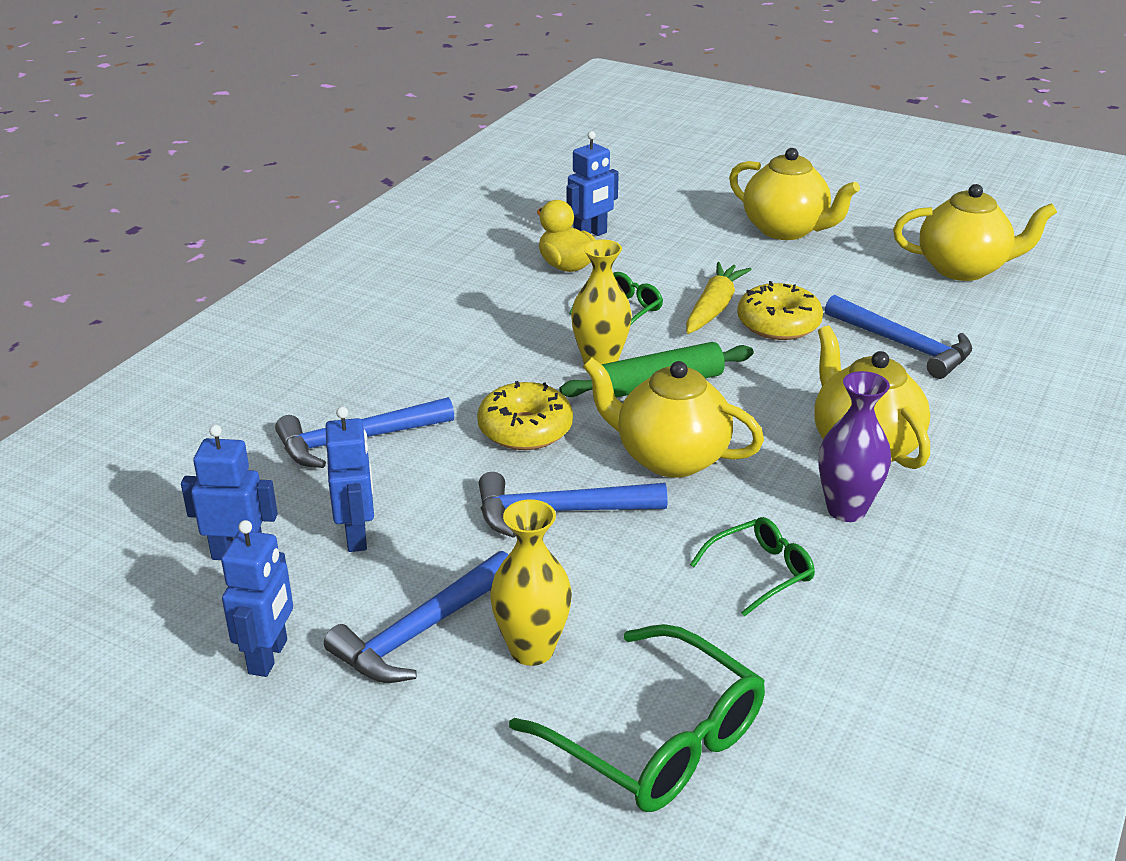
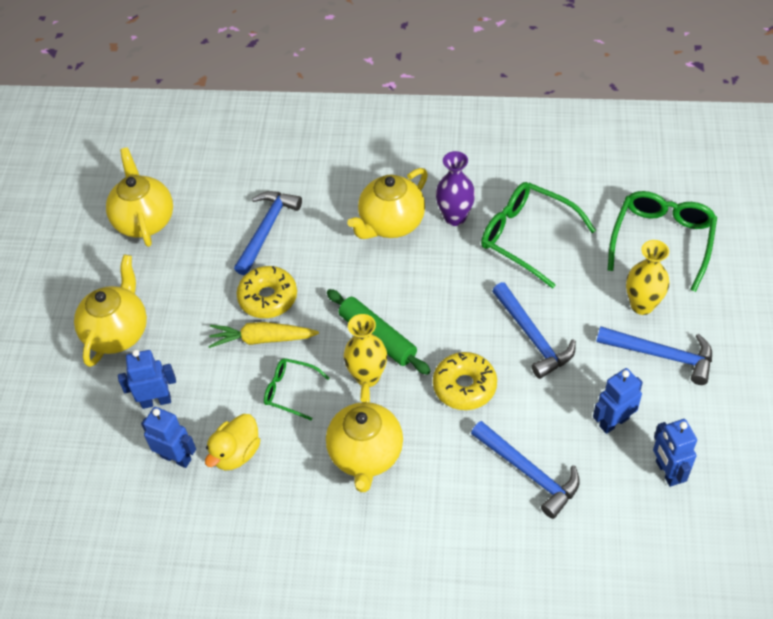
camera: 110 degrees left, 20 degrees up
blue robot [221,520,293,677] -> blue robot moved to [118,350,176,409]
yellow teapot [583,357,764,478] -> yellow teapot moved to [326,382,403,492]
green glasses [690,517,815,617] -> green glasses [481,182,596,288], size x1.80

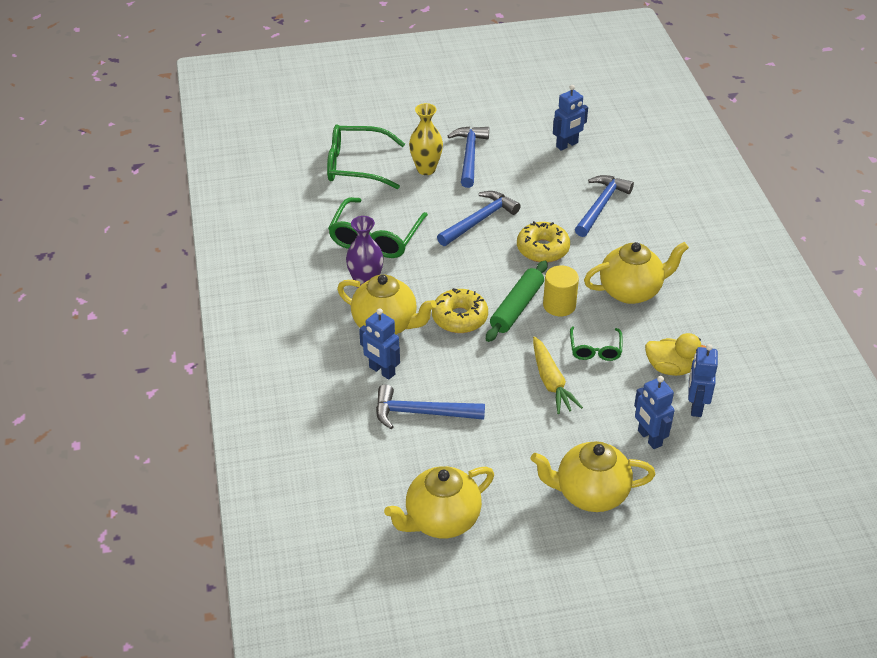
camera: 110 degrees left, 10 degrees down
yellow donut [236,266,297,318] -> yellow donut moved to [432,288,488,333]
yellow vase [344,314,387,387] -> yellow cylinder [543,265,579,316]
blue robot [593,368,643,434] -> blue robot moved to [359,308,400,380]

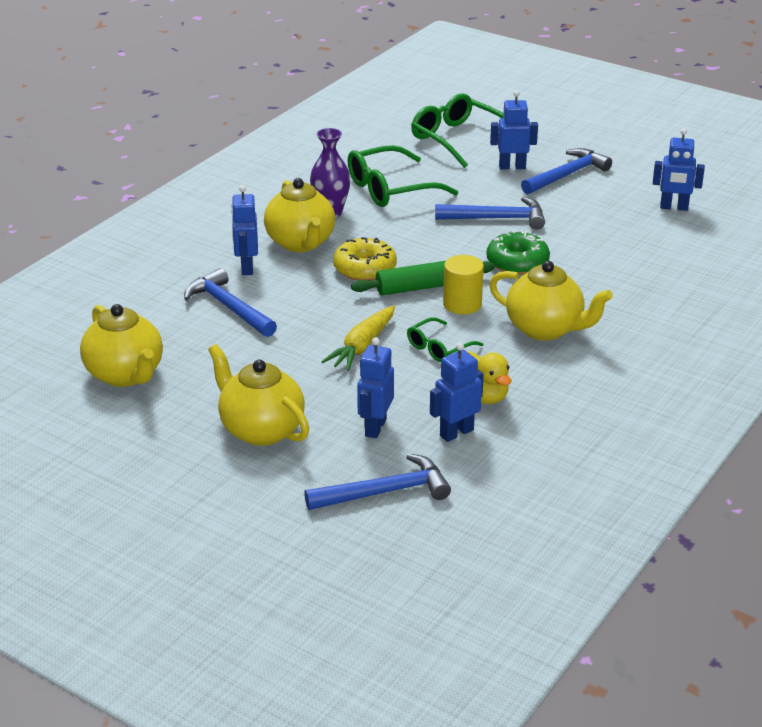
camera: 45 degrees right, 10 degrees down
yellow teapot [384,466,494,538] -> yellow teapot turned 135 degrees counterclockwise [80,304,163,387]
yellow vase [409,103,443,175] -> blue robot [490,91,538,169]
yellow donut [517,221,570,263] -> green donut [486,230,550,275]
blue hammer [575,175,634,237] -> blue hammer moved to [304,454,451,510]

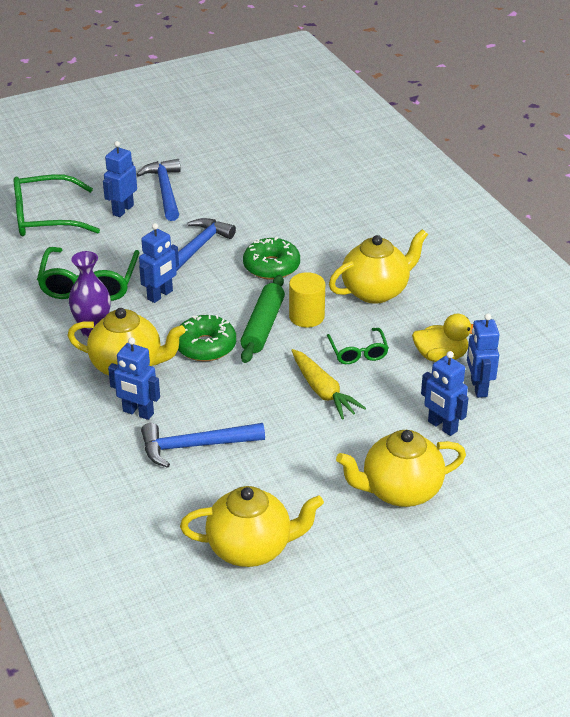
camera: 60 degrees left, 5 degrees up
blue hammer [304,454,451,510] -> none
yellow donut [333,237,397,281] -> green donut [178,315,236,361]
blue robot [653,128,705,211] -> blue robot moved to [139,223,179,303]

